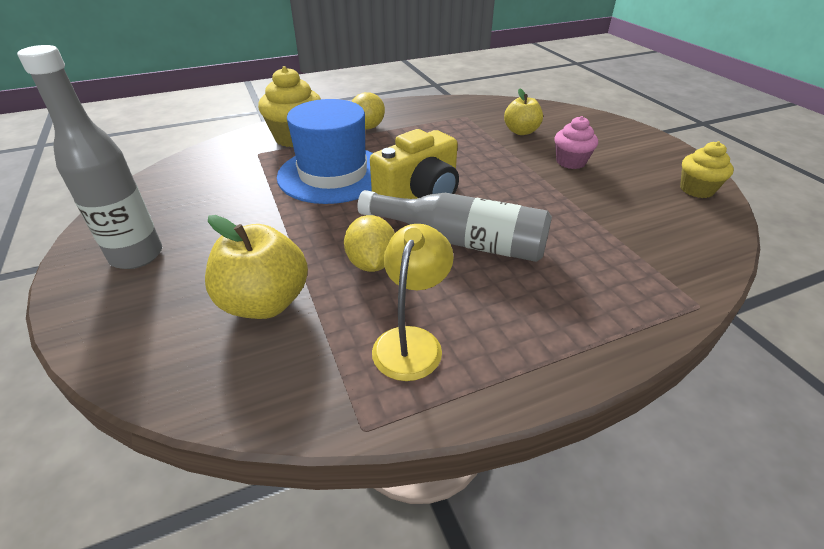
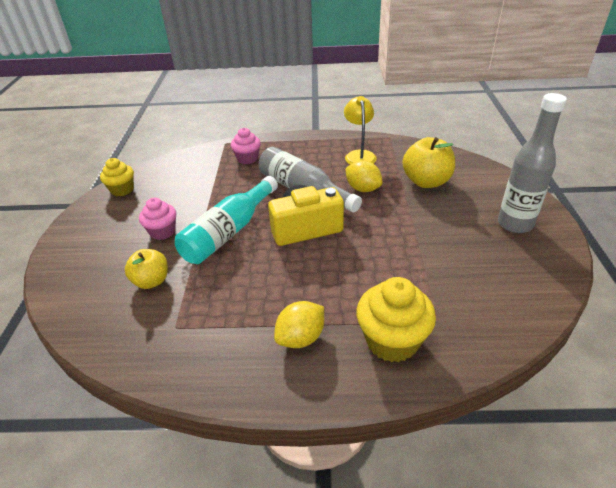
camera: 155 degrees left, 0 degrees up
blue hat [277,99,373,204] -> none
yellow lemon [344,215,395,272] -> yellow lemon turned 60 degrees counterclockwise [345,160,383,192]
yellow lamp [372,224,454,381] -> yellow lamp turned 135 degrees clockwise [344,96,377,164]
none -> turquoise bottle [175,176,278,264]
none -> pink cupcake [231,128,261,164]

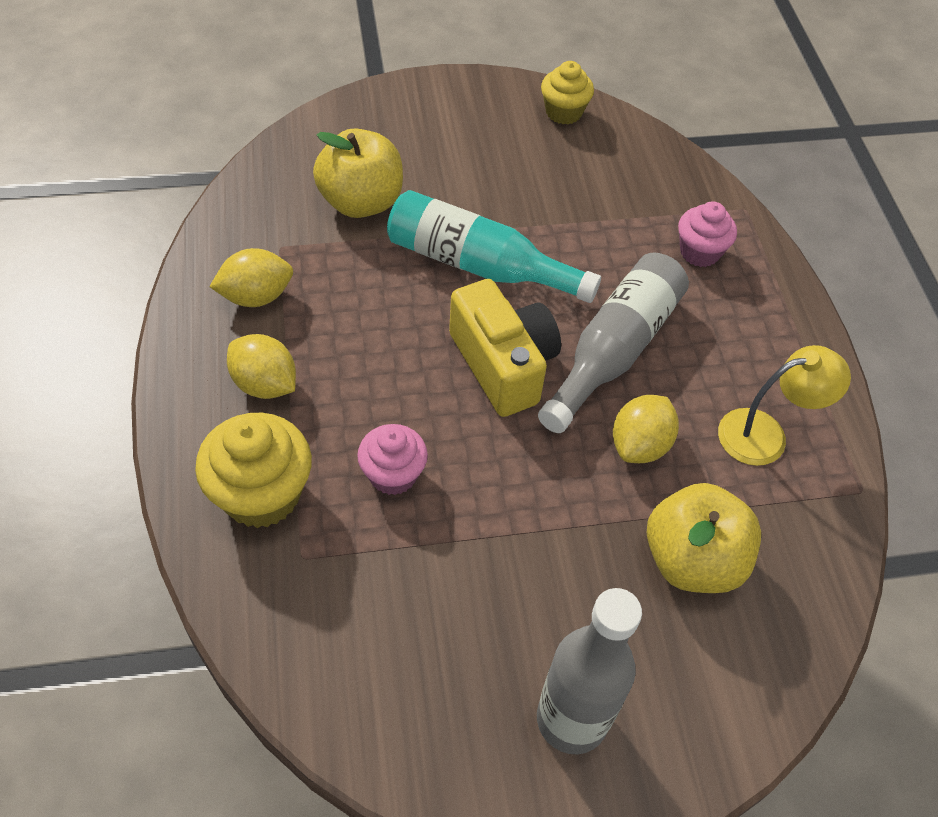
camera: 75 degrees right, 15 degrees up
yellow apple [125,249,168,289] -> yellow apple [313,128,403,218], size x1.53
pink cupcake [139,198,176,240] -> pink cupcake moved to [357,424,428,495]
none -> yellow lemon [210,248,293,307]

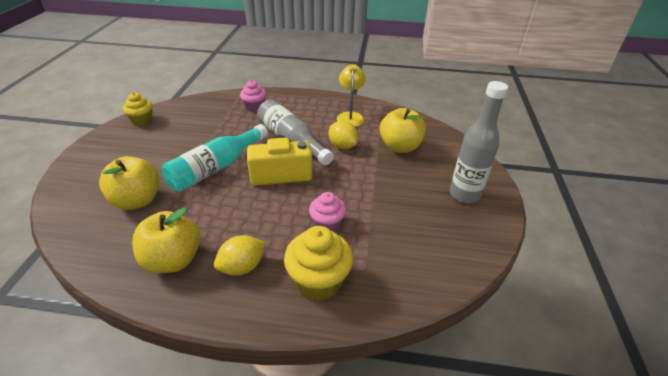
camera: 70 degrees left, 15 degrees down
yellow lemon [210,248,293,307] -> yellow apple [132,207,200,273]

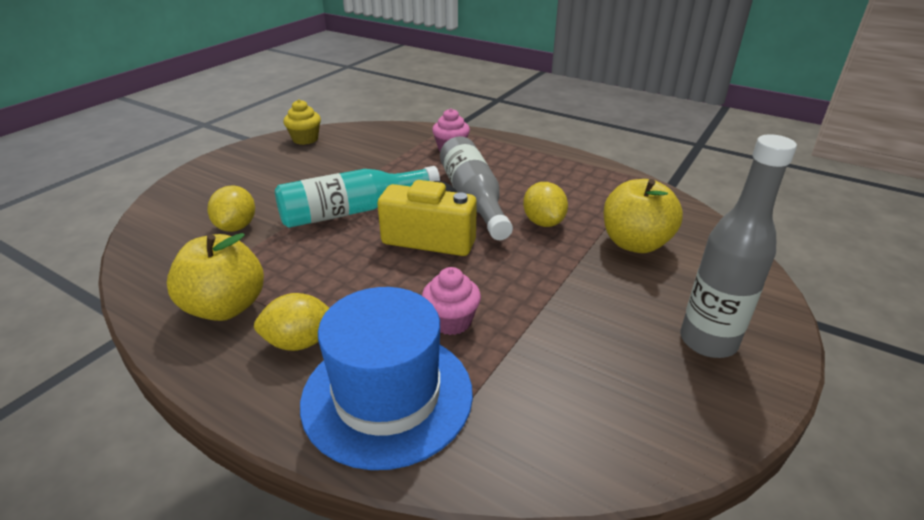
camera: 25 degrees right, 5 degrees down
yellow apple [99,156,160,210] -> yellow lemon [208,185,255,232]
yellow cupcake [284,226,353,301] -> blue hat [300,287,473,470]
yellow lamp [337,65,366,127] -> none

